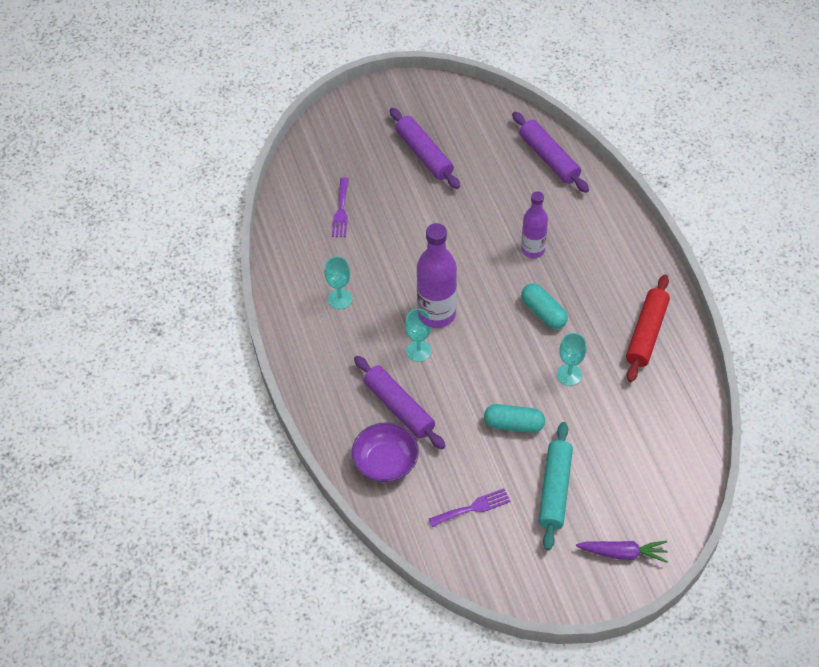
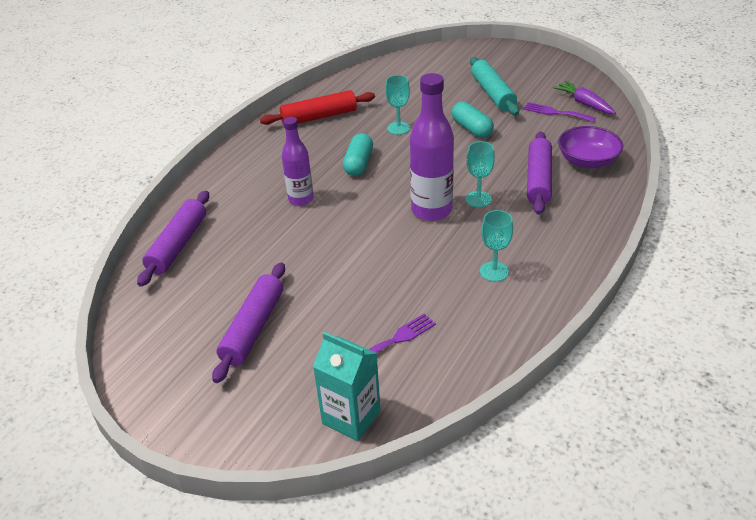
camera: 130 degrees left, 15 degrees down
turquoise rolling pin [539,422,573,550] -> turquoise rolling pin turned 75 degrees counterclockwise [470,57,519,115]
purple carrot [576,541,668,563] -> purple carrot moved to [553,81,616,114]
none -> turquoise carton [313,332,381,441]

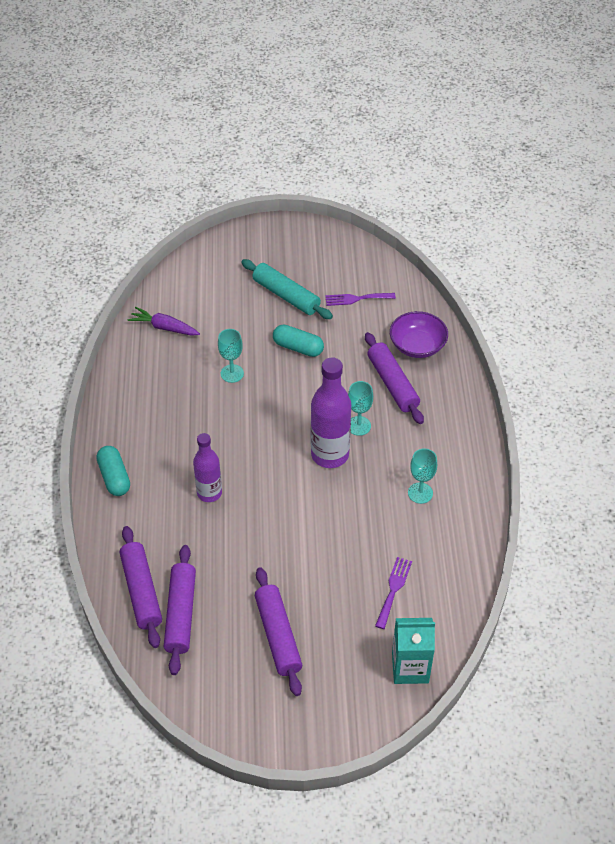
camera: 35 degrees left, 10 degrees up
red rolling pin [260,90,375,125] -> none
turquoise capsule [343,133,373,176] -> turquoise capsule moved to [96,446,130,496]
purple carrot [553,81,616,114] -> purple carrot moved to [127,307,200,336]
none -> purple rolling pin [164,545,196,675]

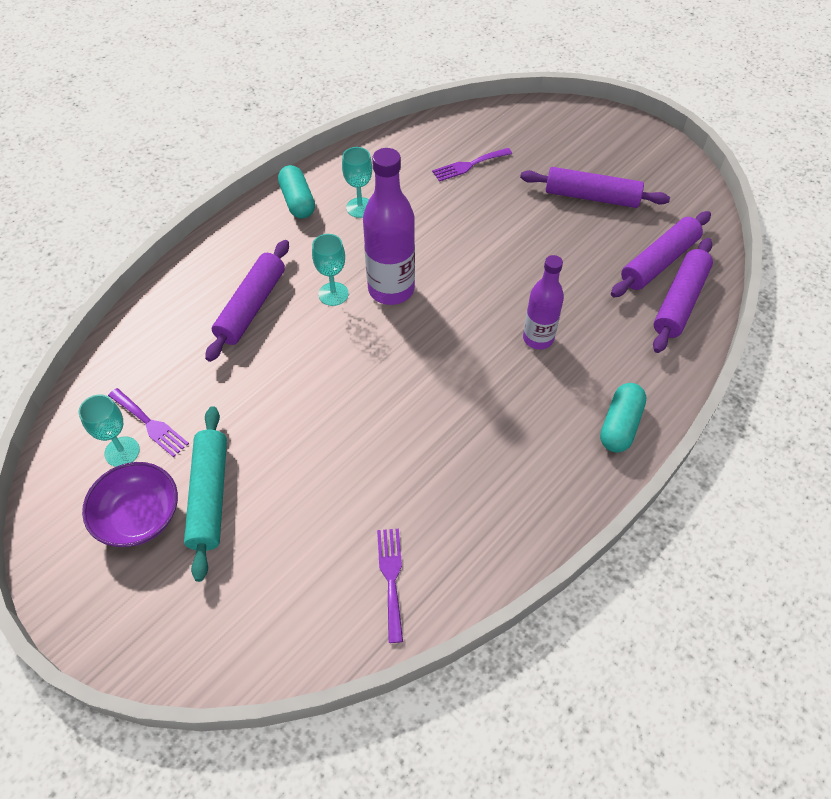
camera: 135 degrees left, 5 degrees up
purple carrot [127,307,200,336] -> purple fork [377,529,403,643]
turquoise goblet [218,329,244,383] -> turquoise goblet moved to [79,394,140,467]
purple rolling pin [255,567,302,696] -> purple rolling pin turned 75 degrees clockwise [520,167,670,208]
turquoise capsule [273,325,324,357] -> turquoise capsule moved to [278,165,315,219]
purple bowl [390,311,448,358] -> purple bowl moved to [82,462,178,547]
turquoise carton [392,618,435,684] -> none

